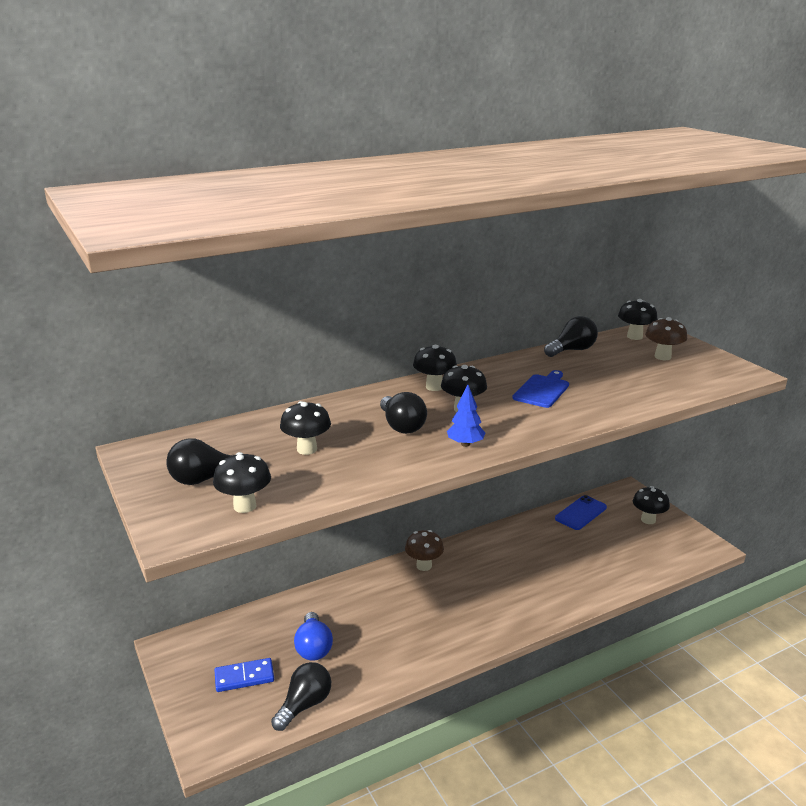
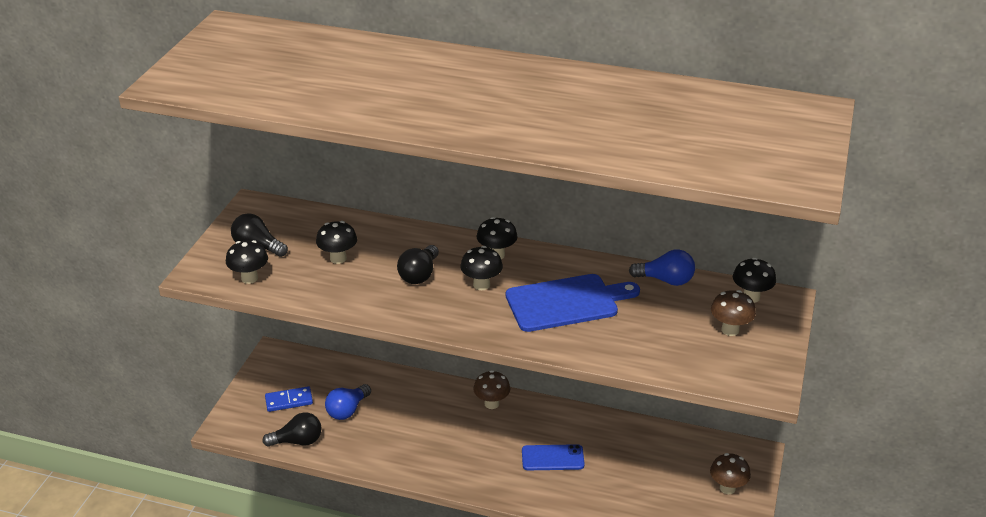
camera: 45 degrees right, 10 degrees up
blue domino [214,658,274,692] -> blue domino turned 45 degrees counterclockwise [265,386,313,412]
blue tree [447,385,485,447] -> none
blue cutting board [512,370,569,408] -> blue cutting board [506,274,640,332], size x1.68
black light bulb [544,316,598,357] -> blue light bulb [629,249,695,286]
blue phone [555,495,607,530] -> blue phone moved to [522,444,585,470]
black mushroom [633,486,670,524] -> brown mushroom [710,453,751,494]

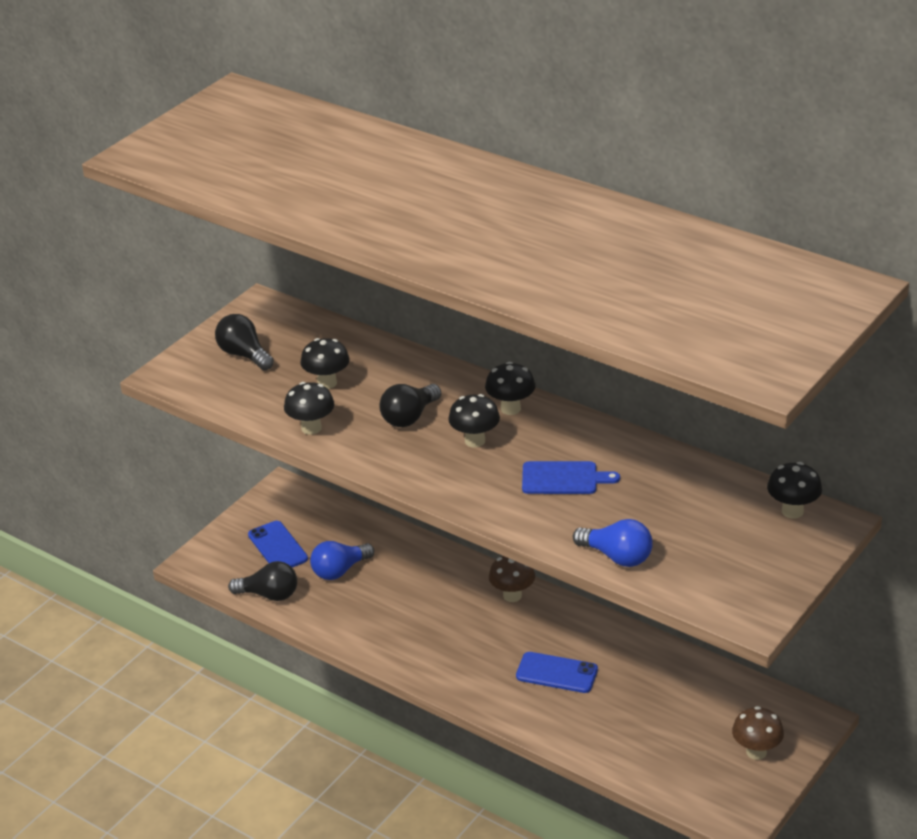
camera: 20 degrees right, 0 degrees up
black mushroom [226,240,268,284] -> black mushroom moved to [284,382,334,435]
blue domino [265,386,313,412] -> blue phone [248,521,308,567]
blue cutting board [506,274,640,332] -> blue cutting board [522,461,620,494], size x0.59
blue light bulb [629,249,695,286] -> blue light bulb moved to [573,519,653,567]
brown mushroom [711,290,756,336] -> none

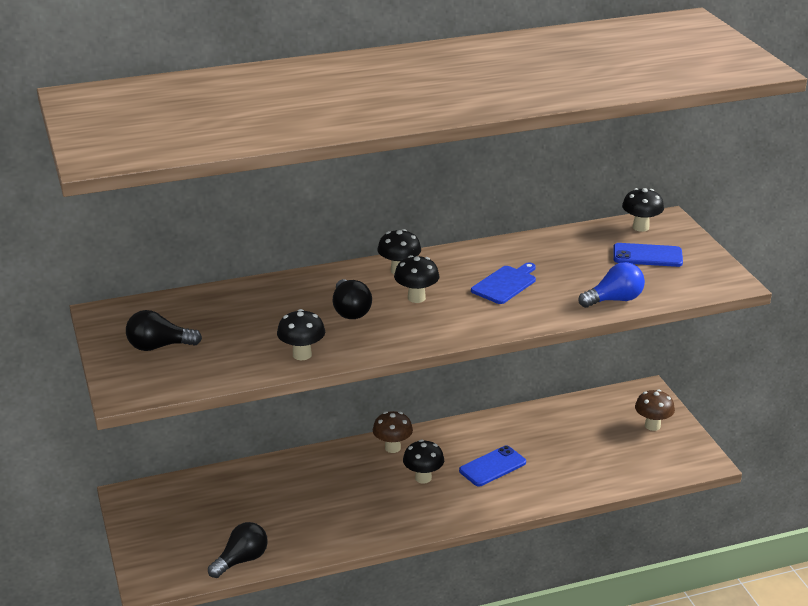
camera: 55 degrees left, 5 degrees down
blue phone [248,521,308,567] -> blue phone moved to [613,243,683,267]
black mushroom [300,338,350,389] -> black mushroom moved to [403,440,444,484]
blue light bulb [310,541,374,580] -> none

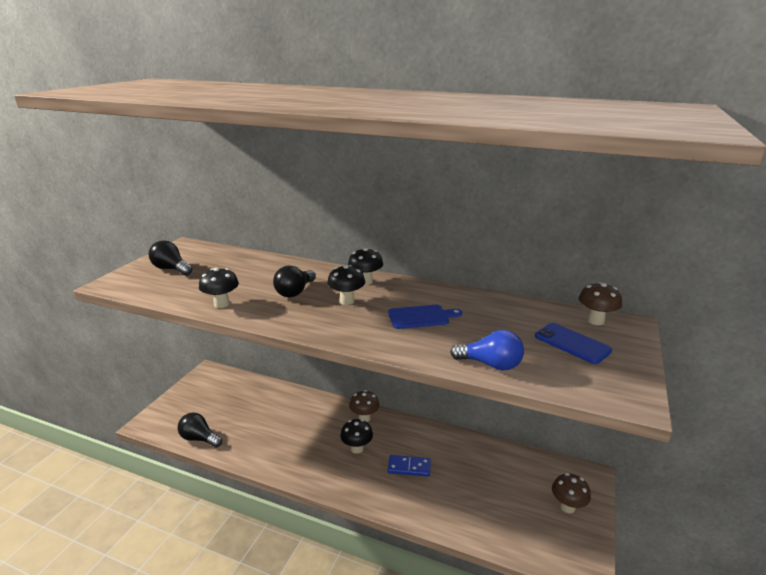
camera: 40 degrees right, 5 degrees down
black light bulb [208,522,268,578] -> black light bulb turned 150 degrees counterclockwise [178,412,222,448]
blue phone [459,445,526,486] -> blue domino [388,455,431,477]
black mushroom [622,188,664,232] -> brown mushroom [579,282,622,325]

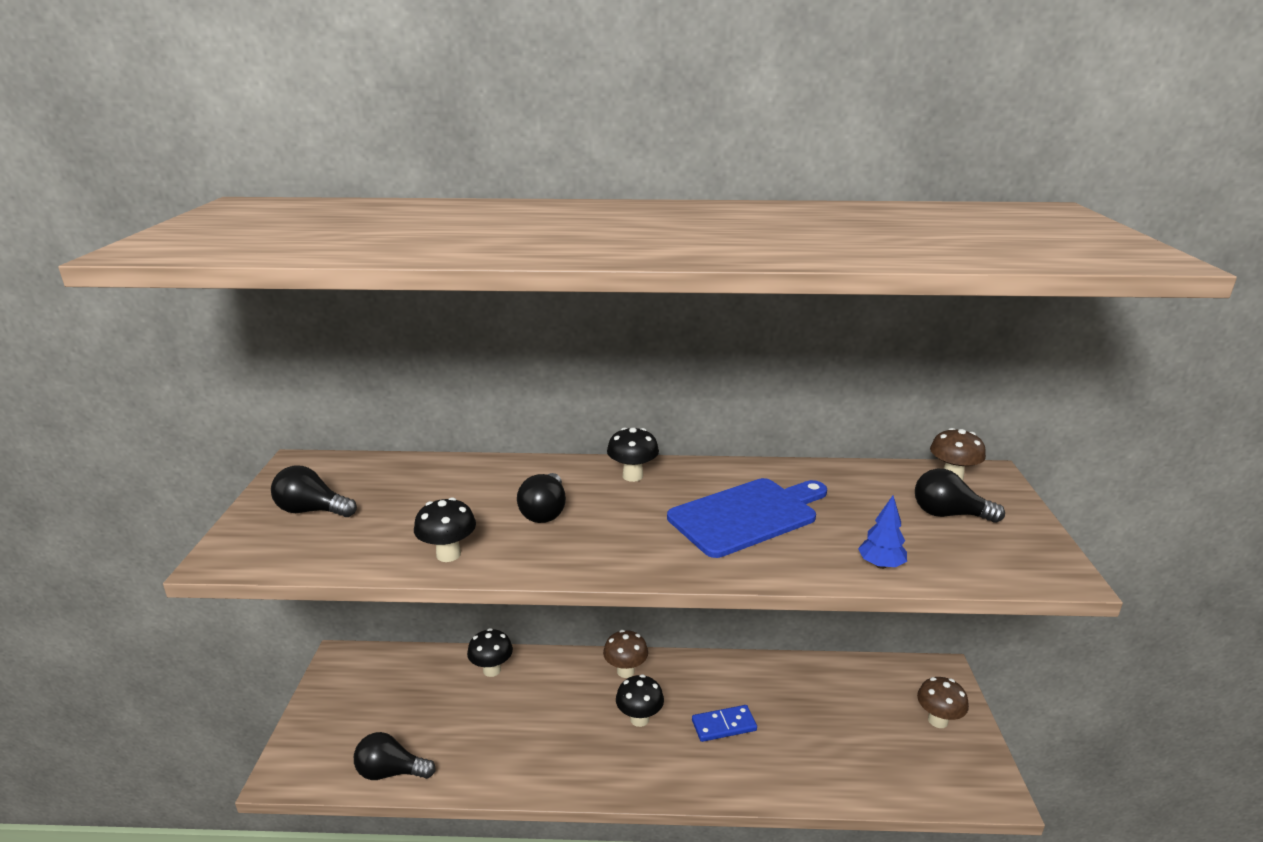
camera: 20 degrees left, 0 degrees up
black mushroom [327,265,365,305] -> black mushroom moved to [467,628,513,677]
blue cutting board [388,305,462,329] -> blue cutting board [667,478,827,558], size x1.68
blue light bulb [450,330,524,370] -> blue tree [858,496,907,569]
blue phone [535,323,612,364] -> black light bulb [915,469,1005,523]

